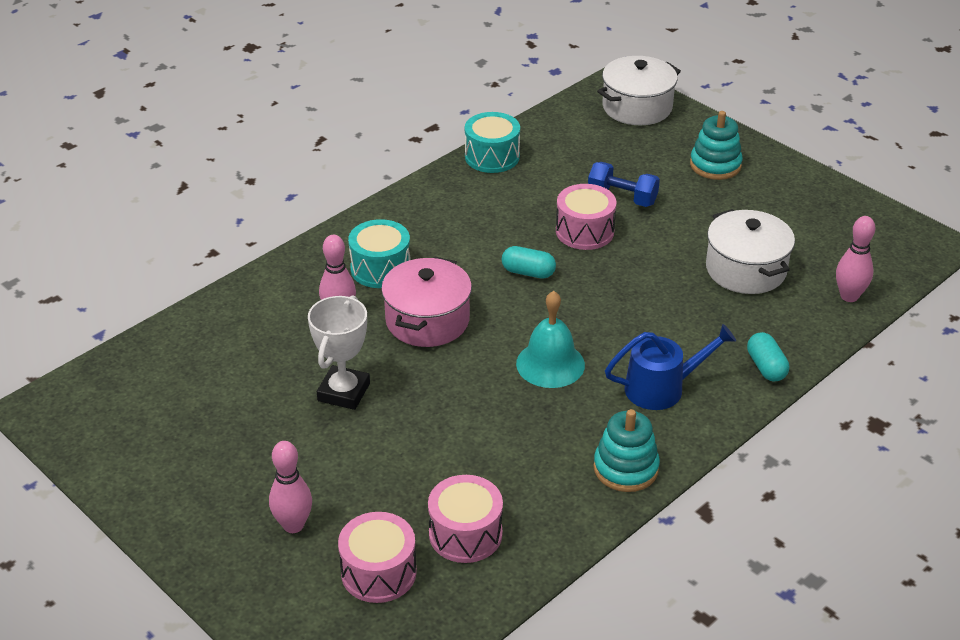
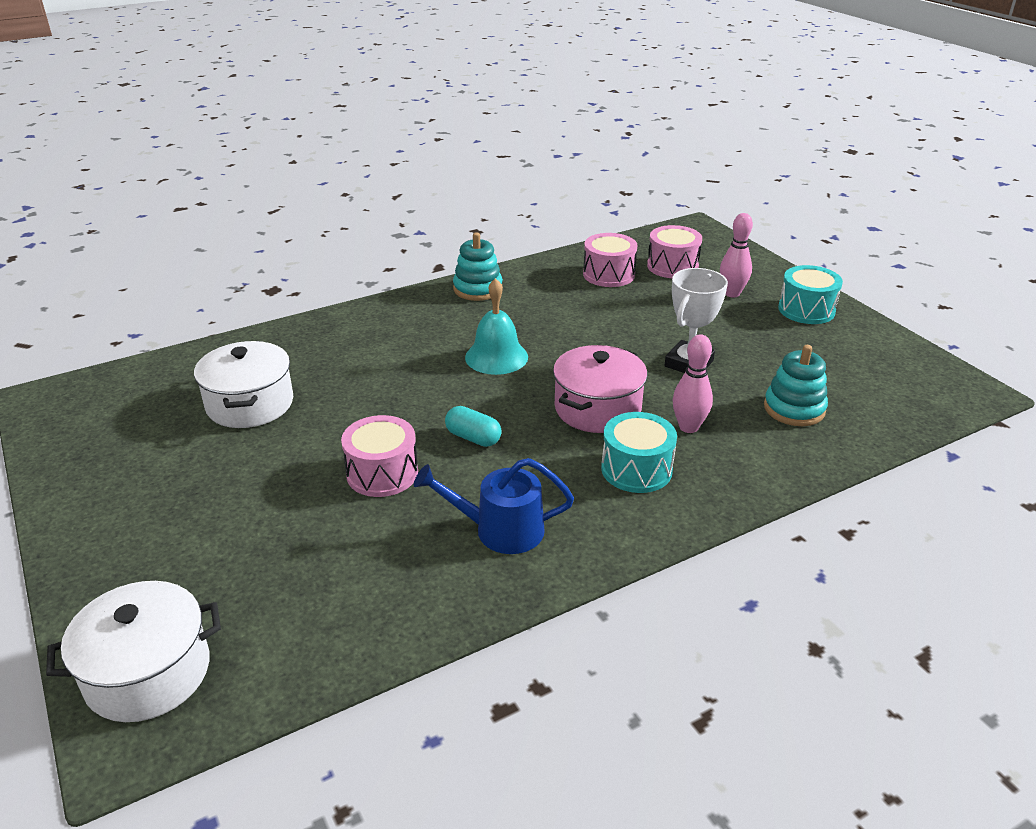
camera: 165 degrees left, 5 degrees down
turquoise drum [465,112,520,173] -> turquoise drum moved to [778,265,843,324]
blue dumbbell [588,162,660,207] -> none
blue watering can [605,324,736,410] -> blue watering can moved to [414,458,574,554]
turquoise stacking toy [690,111,743,180] -> turquoise stacking toy moved to [764,345,828,426]
turquoise capsule [747,332,789,382] -> none
pink bowling pin [836,216,875,302] -> none

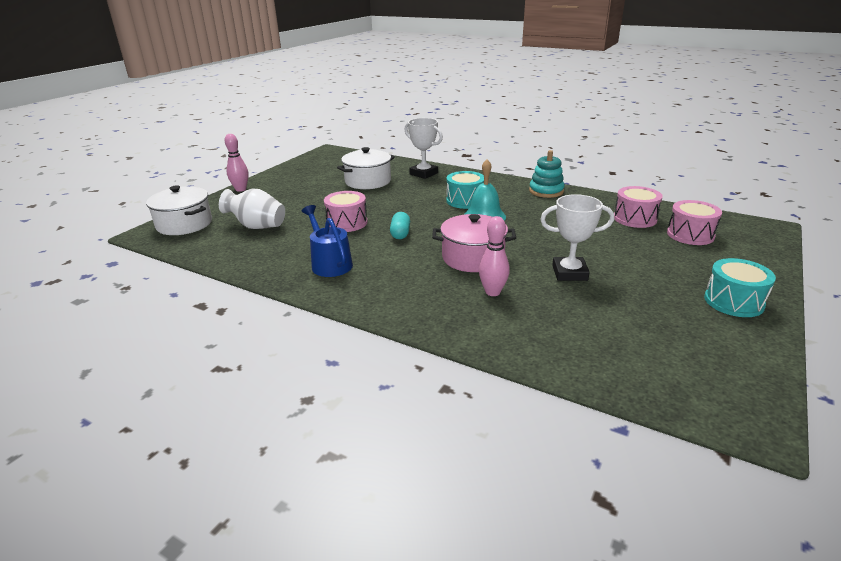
camera: 60 degrees right, 5 degrees down
turquoise drum [601,412,677,493] -> turquoise drum moved to [446,171,484,209]
pink bowling pin [720,213,753,297] -> pink bowling pin moved to [225,134,249,192]
turquoise stacking toy [764,345,828,426] -> none
none -> white vase [219,189,285,229]
none -> white trophy [404,118,443,179]

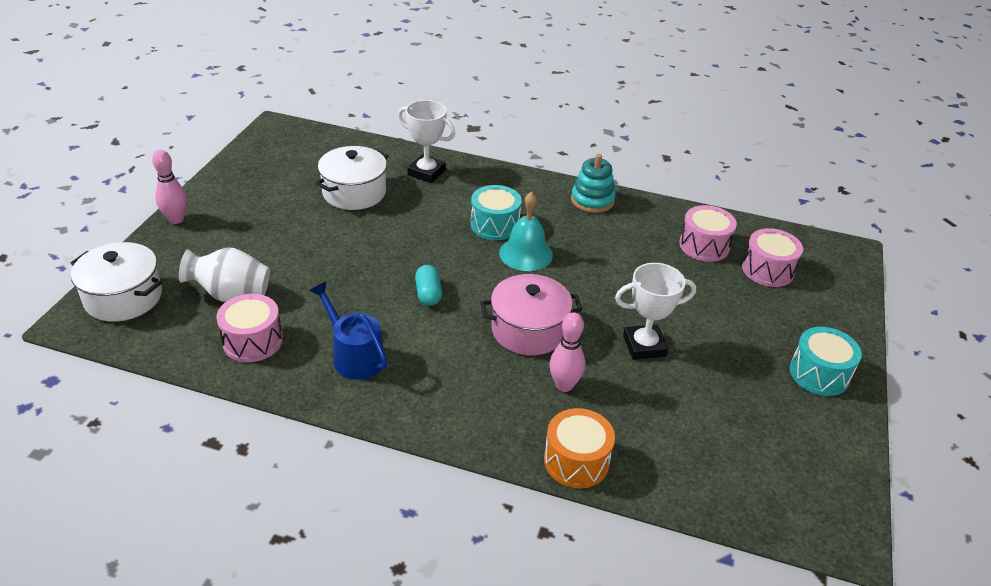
camera: 15 degrees left, 10 degrees up
pink drum [324,191,367,232] -> pink drum moved to [216,294,283,362]
none -> orange drum [544,408,615,488]

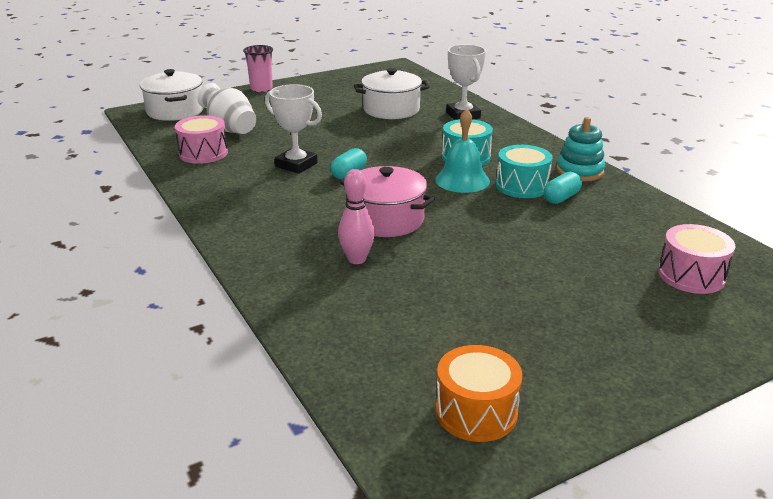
camera: 45 degrees right, 10 degrees down
pink bowling pin [152,150,187,224] -> pink cup [243,45,273,92]
blue watering can [309,281,388,380] -> none
orange drum [544,408,615,488] -> orange drum moved to [436,345,522,442]
white trophy [615,263,696,360] -> white trophy moved to [265,84,322,174]
pink drum [679,205,737,262] -> none
turquoise drum [790,327,862,396] -> turquoise drum moved to [496,145,552,198]
none -> turquoise capsule [543,172,582,204]

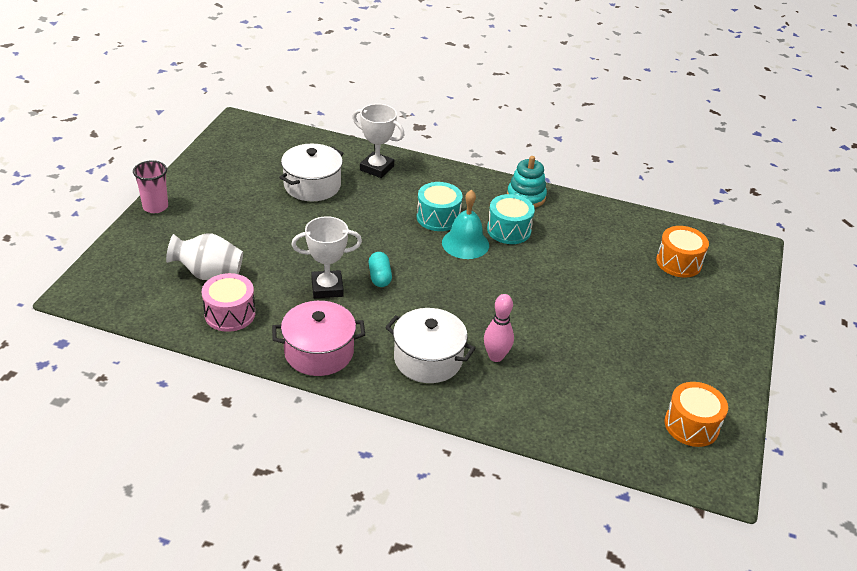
camera: 45 degrees left, 10 degrees up
white pot [140,69,203,121] -> white pot moved to [385,308,476,383]
pink pot [340,166,435,237] -> pink pot moved to [272,301,365,376]
turquoise capsule [543,172,582,204] -> none
pink drum [658,224,735,294] -> orange drum [656,226,709,278]

